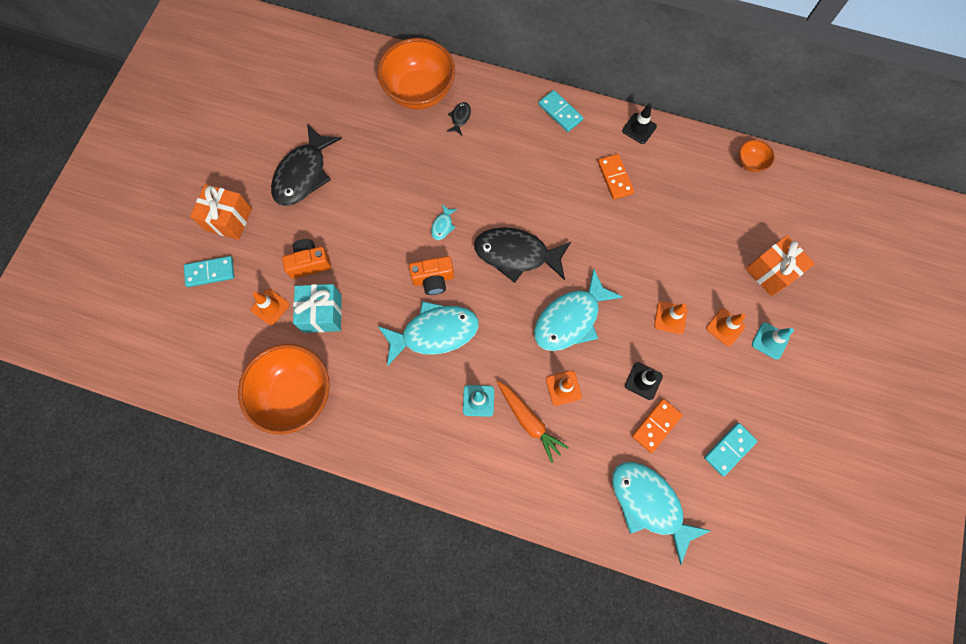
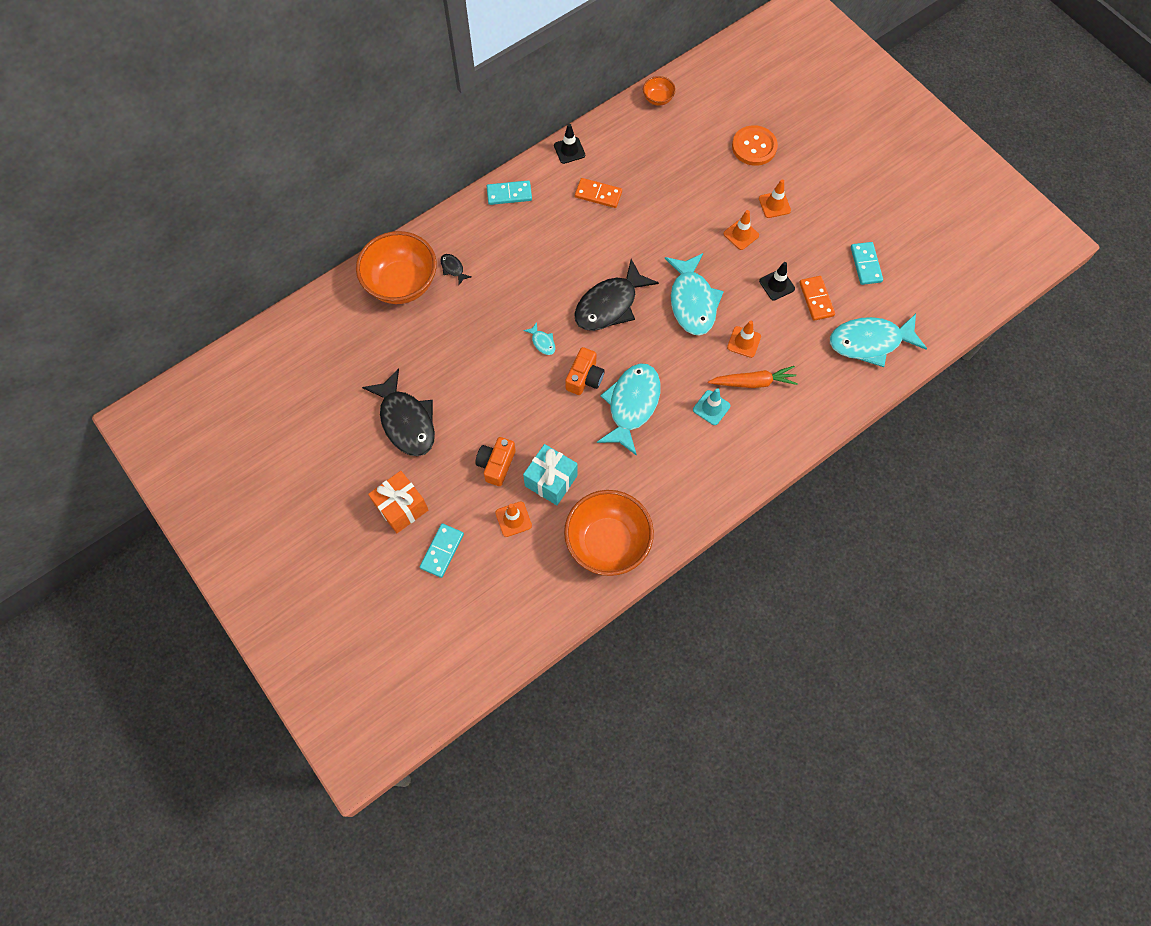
camera: 55 degrees left, 5 degrees down
orange gift [746,235,815,296] -> orange button [732,125,778,166]
turquoise traffic cone [752,322,794,360] -> none

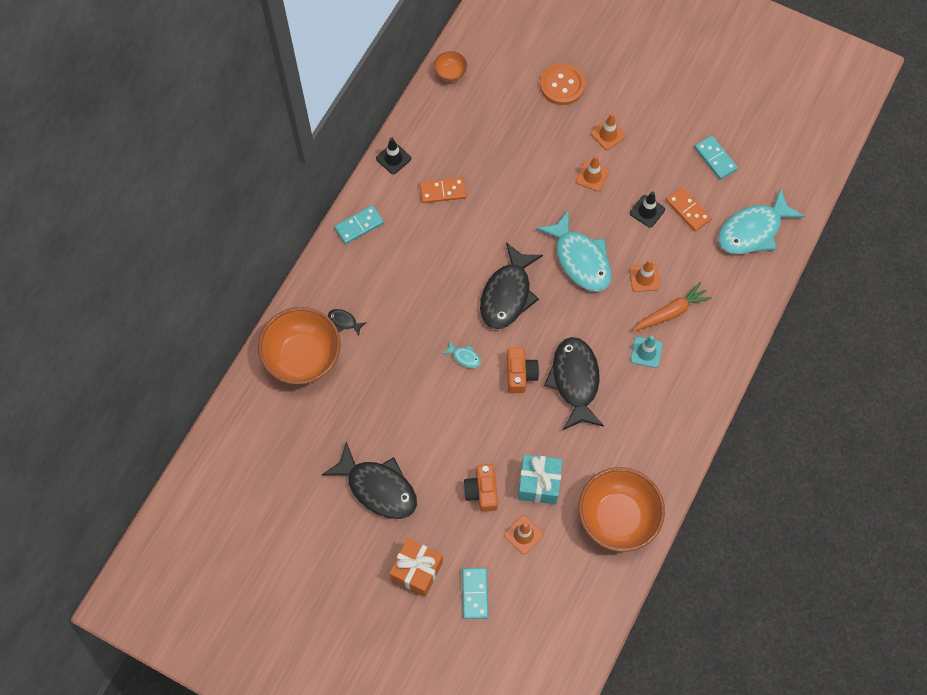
camera: 25 degrees left, 0 degrees up
turquoise fish [597,363,661,456] -> black fish [544,337,604,430]

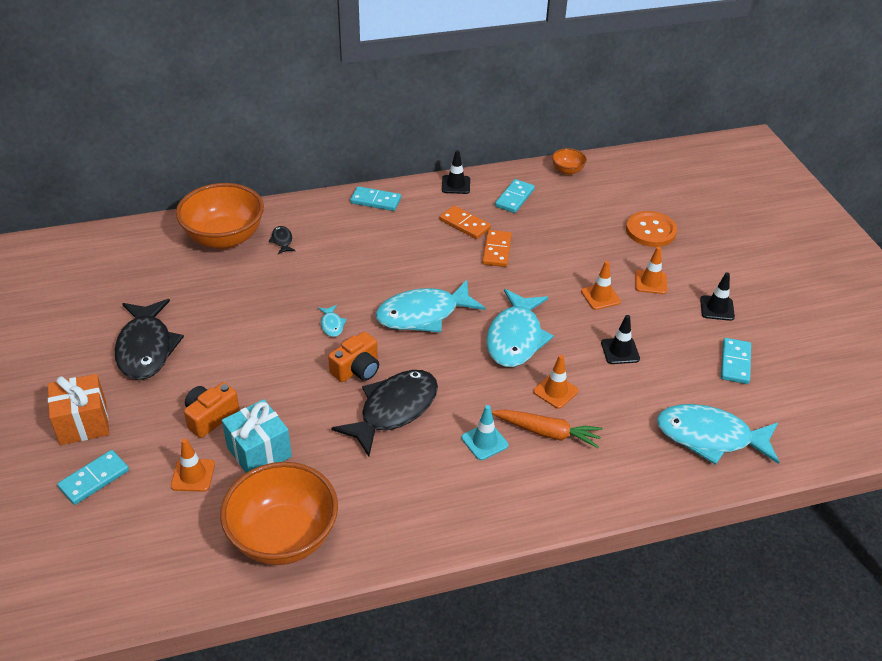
camera: 45 degrees right, 25 degrees down
black fish [480,242,543,329] -> turquoise fish [375,280,485,333]
orange domino [666,187,712,232] -> orange domino moved to [482,230,512,267]
none -> turquoise domino [495,179,535,213]
none -> black traffic cone [700,273,735,321]

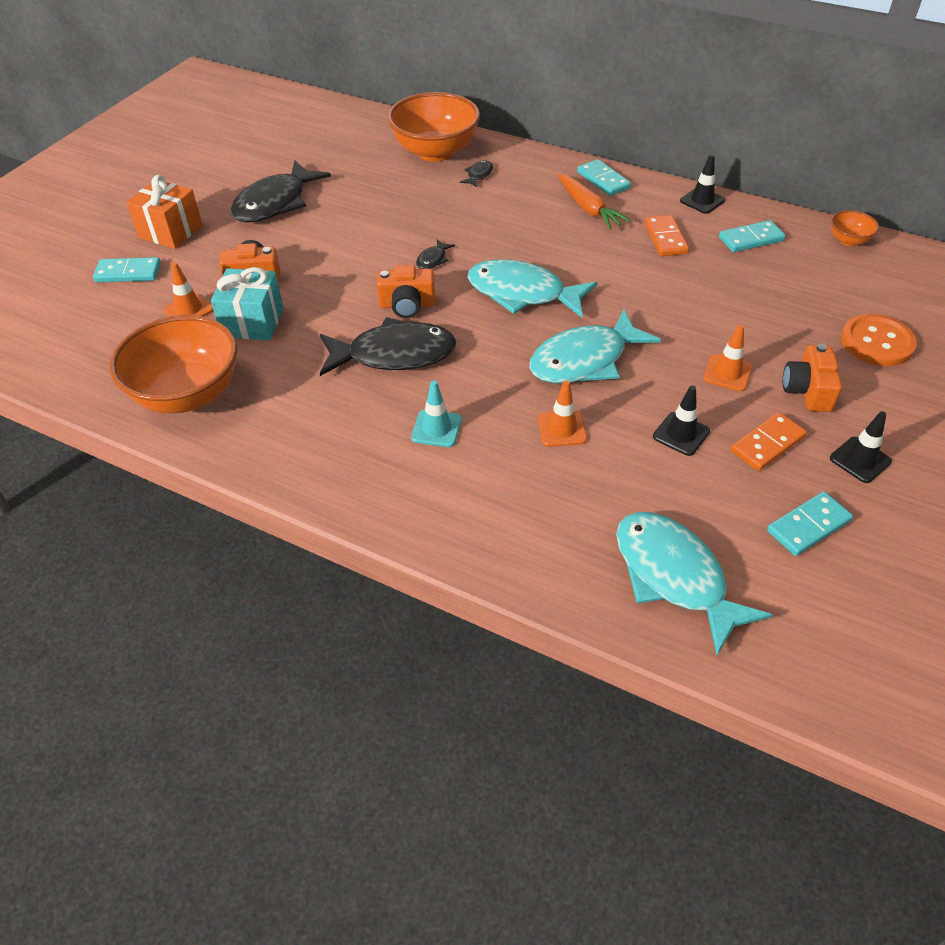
camera: 45 degrees right, 5 degrees up
turquoise fish [318,305,347,337] -> black fish [416,239,455,269]
orange domino [482,230,512,267] -> orange domino moved to [731,412,807,471]
orange carrot [491,410,603,448] -> orange carrot moved to [557,173,630,229]
orange traffic cone [635,247,667,294] -> orange camera [783,343,842,412]

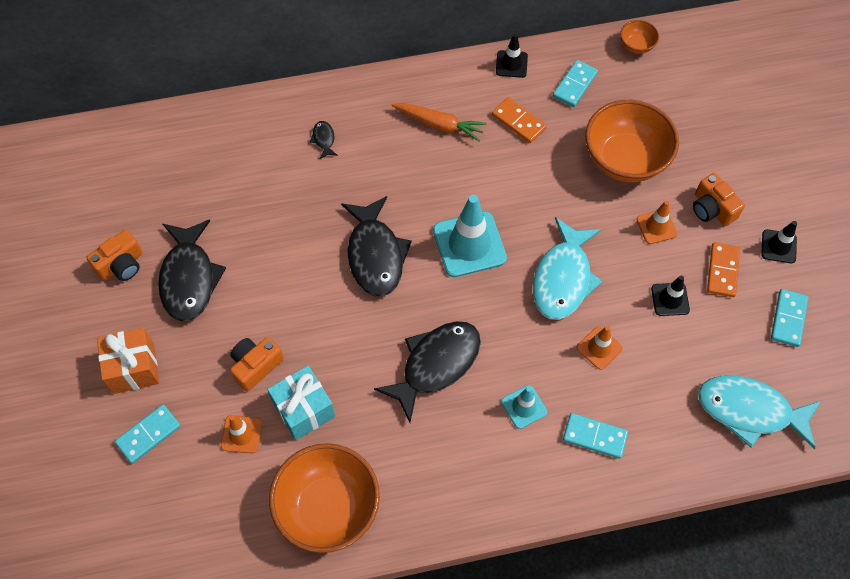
camera: 40 degrees left, 15 degrees up
orange camera [377,265,435,318] -> orange camera moved to [86,230,143,281]
orange bowl [388,92,480,162] -> orange bowl moved to [585,100,679,182]
black fish [416,239,455,269] -> black fish [341,196,412,297], size x2.41
turquoise fish [468,259,597,318] -> turquoise traffic cone [433,195,507,277]
turquoise domino [577,159,631,196] -> turquoise domino moved to [563,413,628,459]
orange button [841,314,917,366] -> none

